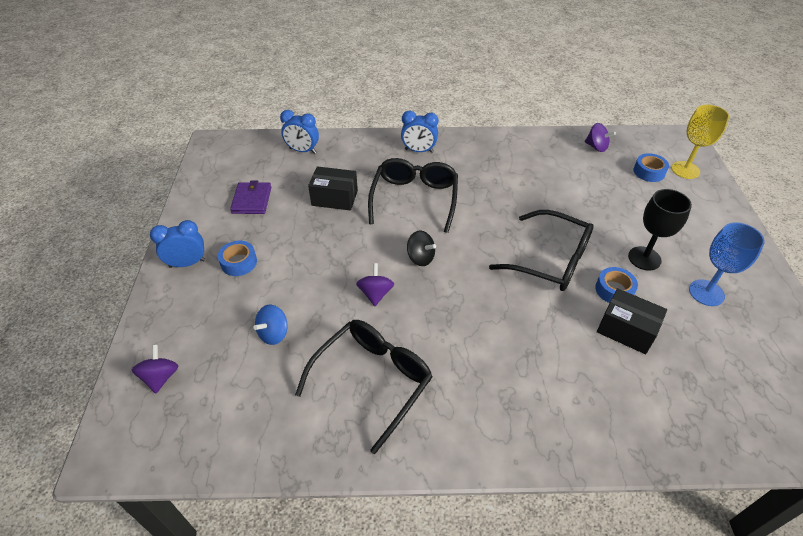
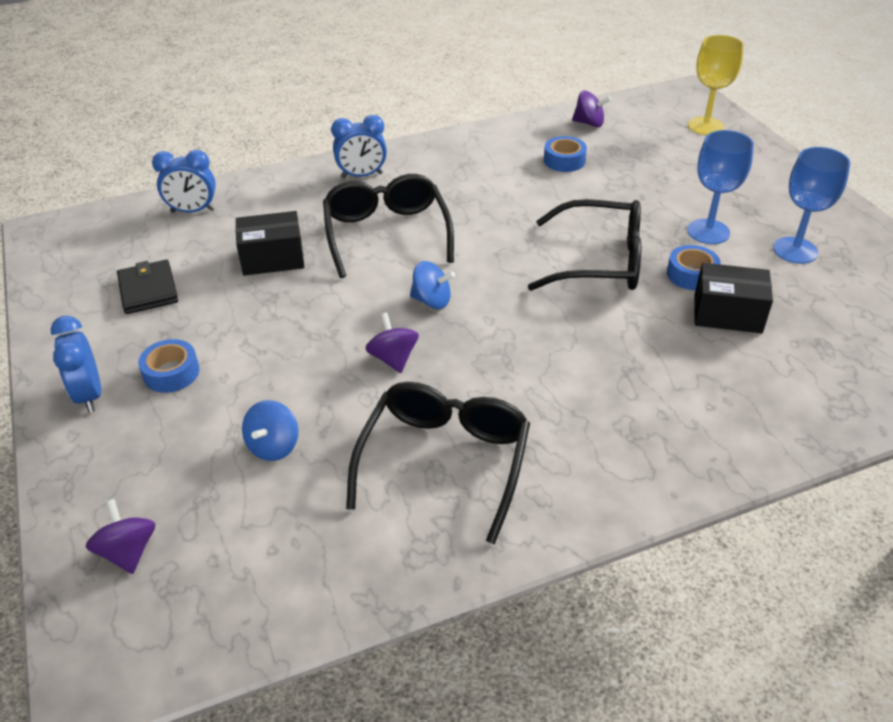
camera: 20 degrees left, 5 degrees down
blue clock [150,220,205,268] -> blue clock turned 75 degrees counterclockwise [51,316,101,413]
purple wallet [230,181,271,214] -> black wallet [117,260,178,314]
black spinning top [407,231,436,266] -> blue spinning top [410,261,455,309]
black goblet [628,189,692,271] -> blue goblet [687,130,754,244]
blue tape [633,153,669,182] -> blue tape moved to [544,136,587,172]

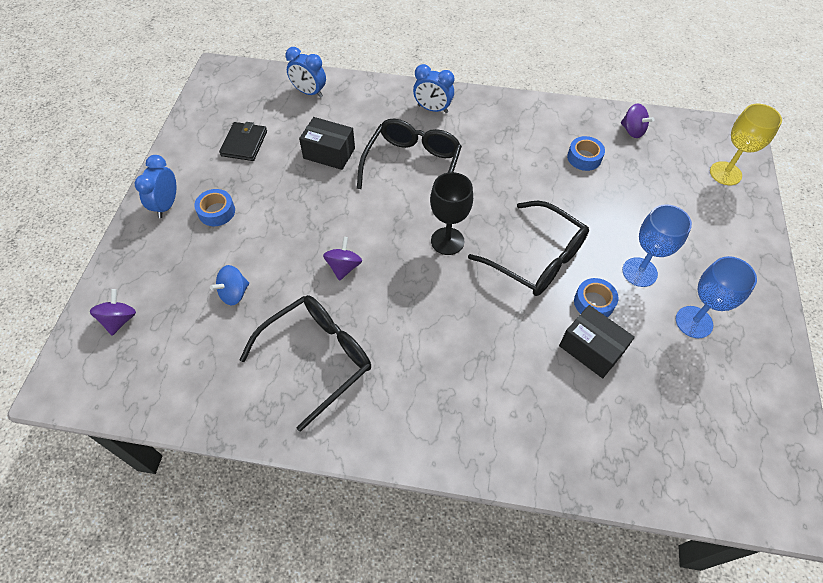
camera: 30 degrees right, 15 degrees up
blue spinning top [410,261,455,309] -> none
none -> black goblet [430,172,473,255]

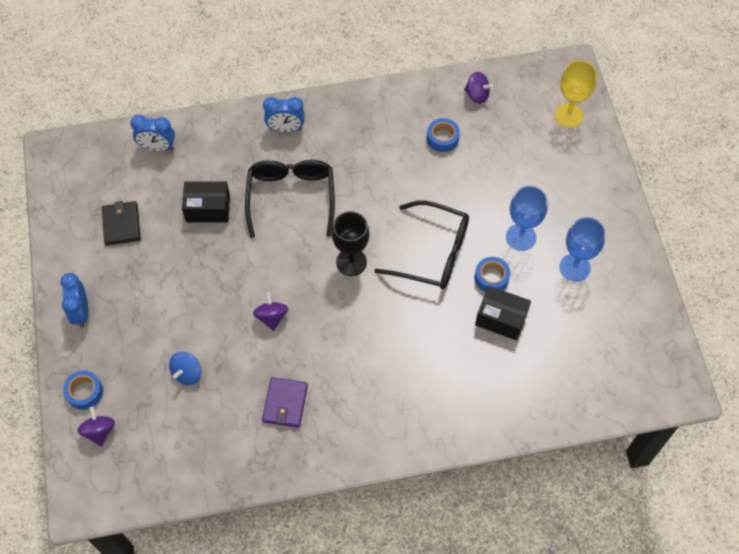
camera: 20 degrees left, 5 degrees up
blue tape [194,189,235,226] -> blue tape moved to [63,370,103,410]
black glasses [240,295,371,432] -> purple wallet [262,377,308,428]

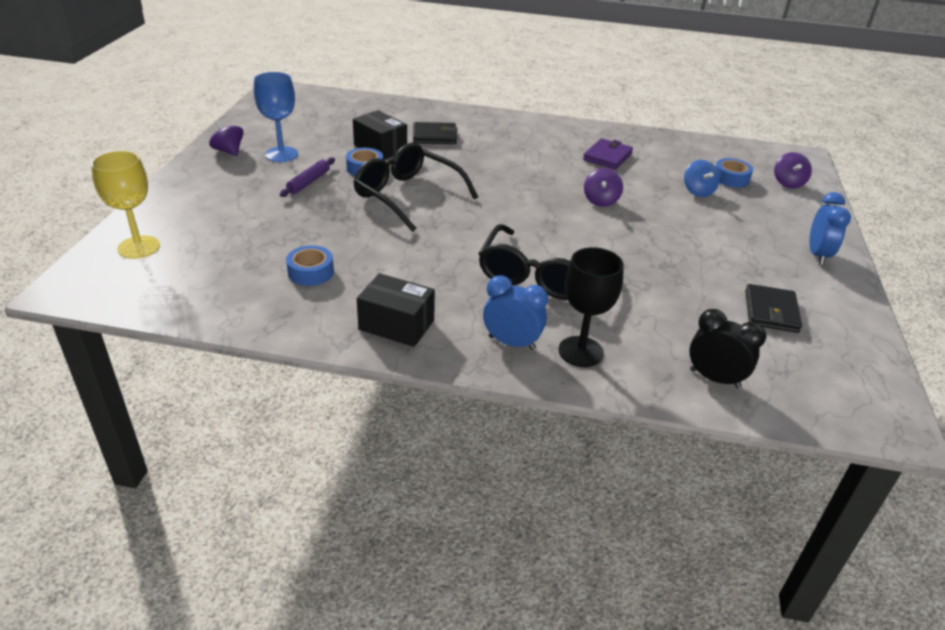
camera: 160 degrees left, 25 degrees down
blue tape [63,370,103,410] -> blue tape moved to [716,158,753,188]
blue clock [130,115,175,152] -> black clock [689,309,766,388]
blue spinning top [169,352,201,385] -> blue spinning top turned 120 degrees clockwise [684,160,719,197]
black box [182,181,230,223] -> black box moved to [357,273,435,347]
black goblet [332,211,369,276] -> black goblet moved to [558,247,624,367]
purple spinning top [464,72,494,104] -> purple spinning top moved to [209,120,244,156]
blue goblet [506,185,548,251] -> purple rolling pin [280,157,335,197]
none -> black wallet [413,122,458,144]

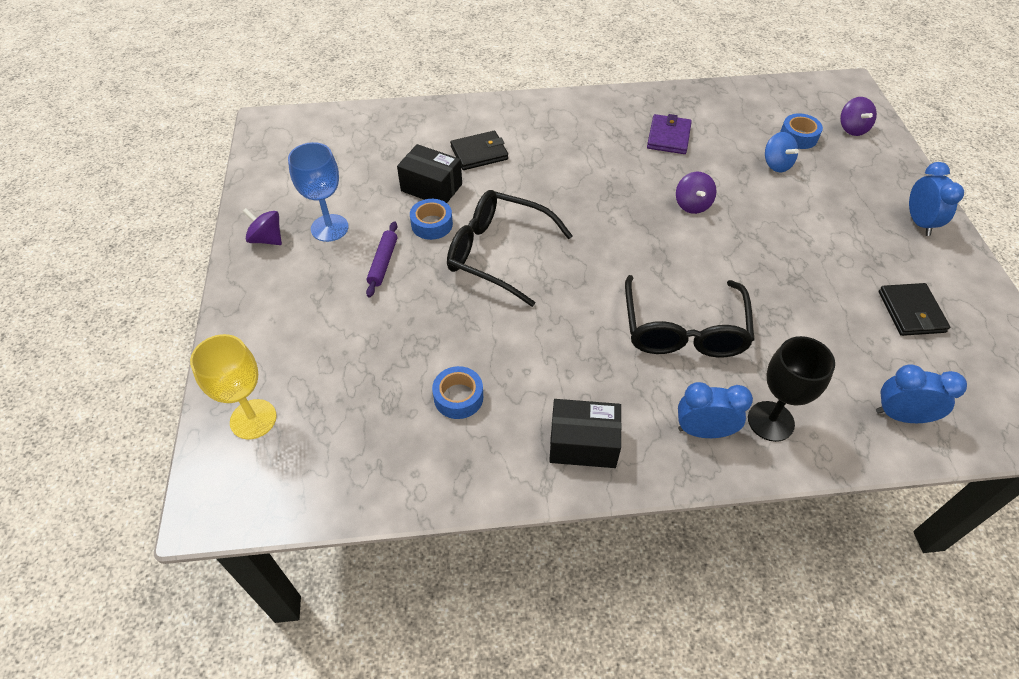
camera: 15 degrees left, 15 degrees up
black clock [689,309,766,388] -> blue clock [876,365,967,423]

